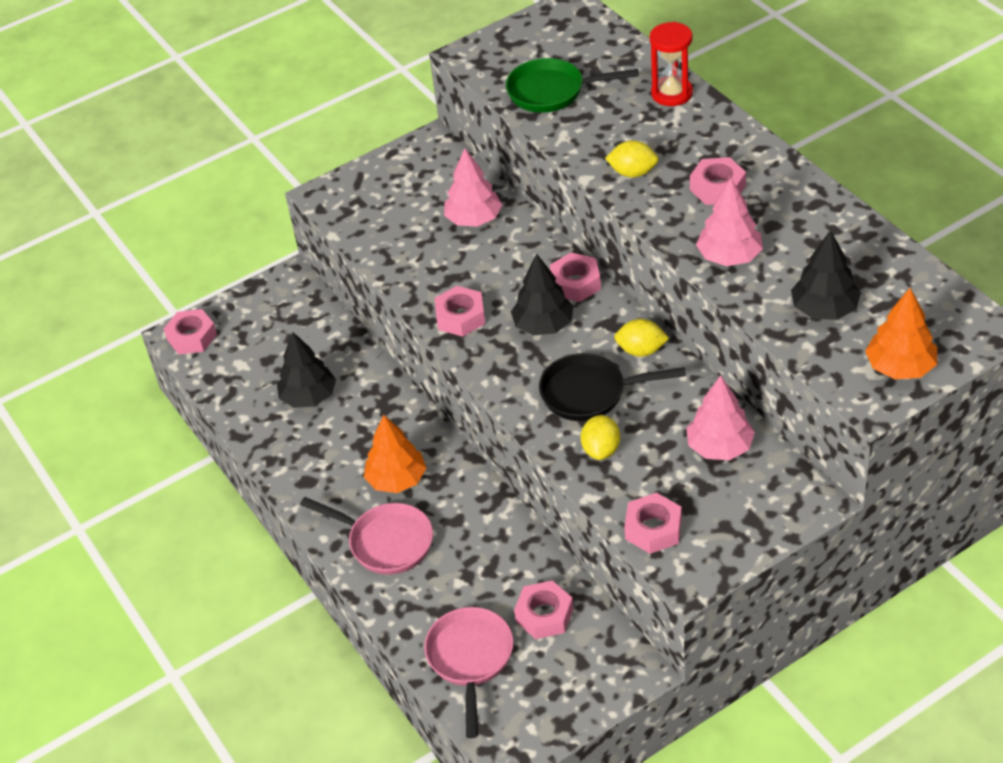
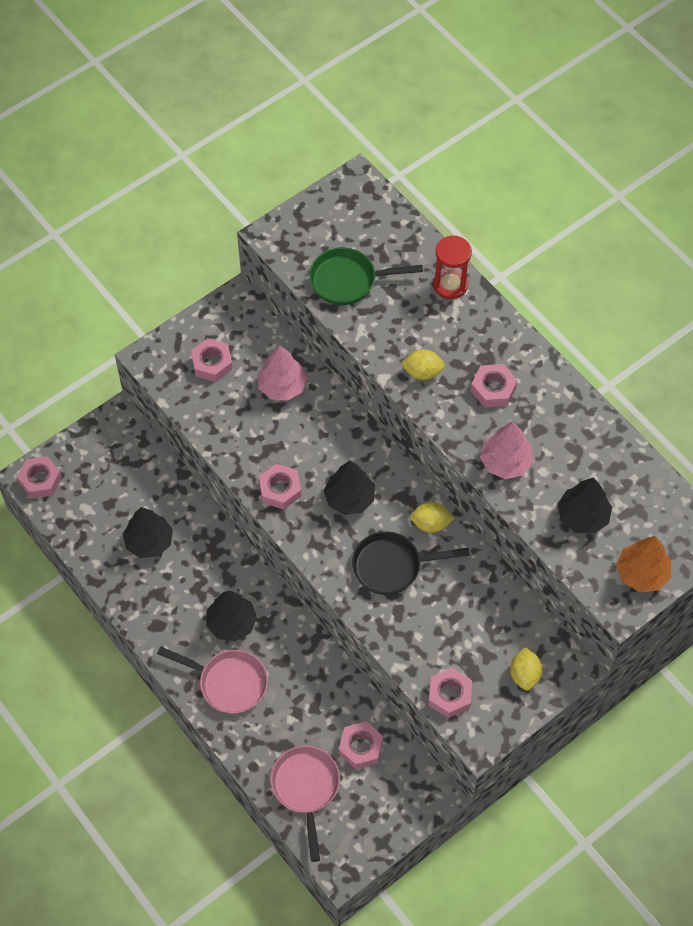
camera: 10 degrees left, 15 degrees up
orange tree [364,415,426,493] -> black tree [206,591,257,641]
pink nut [550,252,601,302] -> pink nut moved to [191,338,233,382]
yellow lemon [581,415,620,460] -> yellow lemon moved to [510,647,542,691]
pink tree [686,375,755,460] -> none

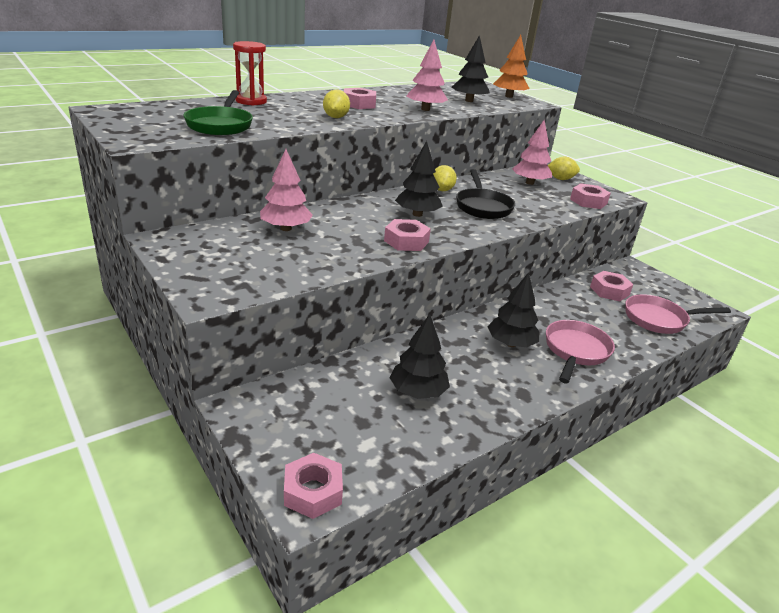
camera: 90 degrees left, 30 degrees down
pink nut [191,338,233,382] -> none
none -> pink tree [512,120,552,185]

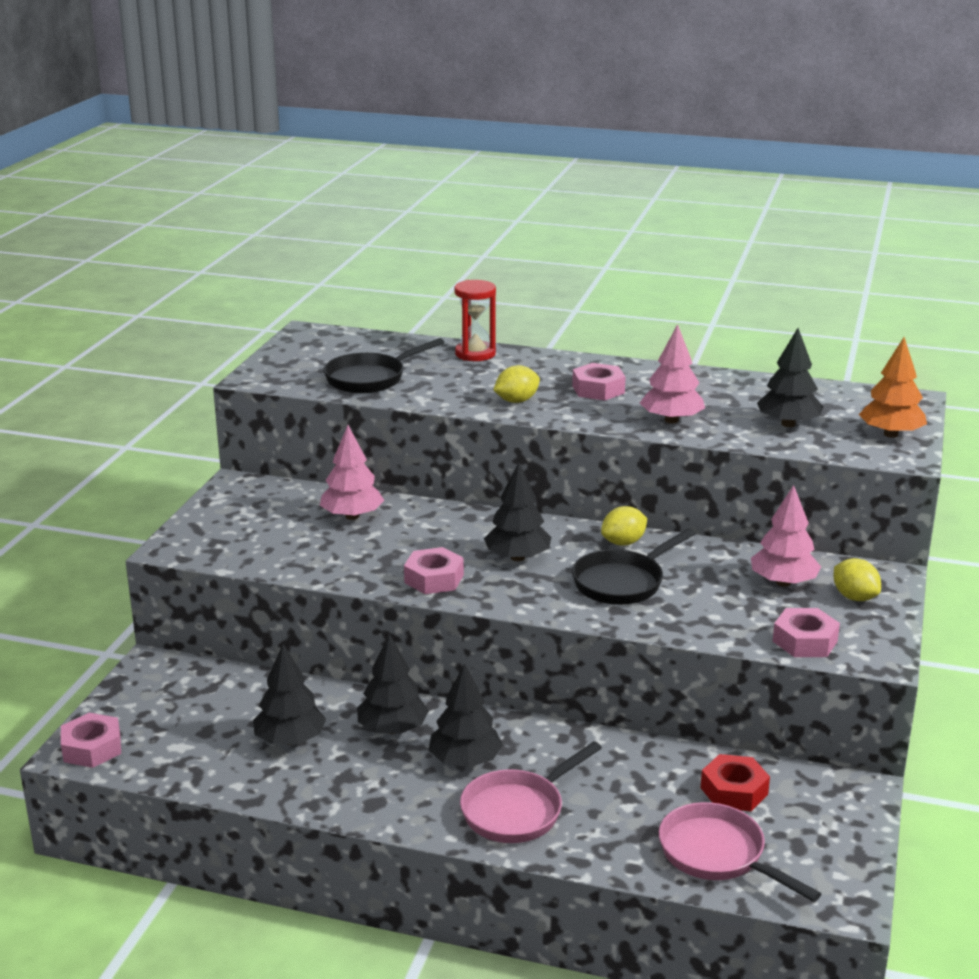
camera: 55 degrees right, 5 degrees down
green pan [184,90,253,135] -> black pan [323,338,445,393]
pink pan [546,320,615,383] -> pink pan turned 150 degrees clockwise [460,741,602,843]
pink nut [590,271,633,301] -> red nut [701,754,770,811]
none -> black tree [357,634,429,734]

